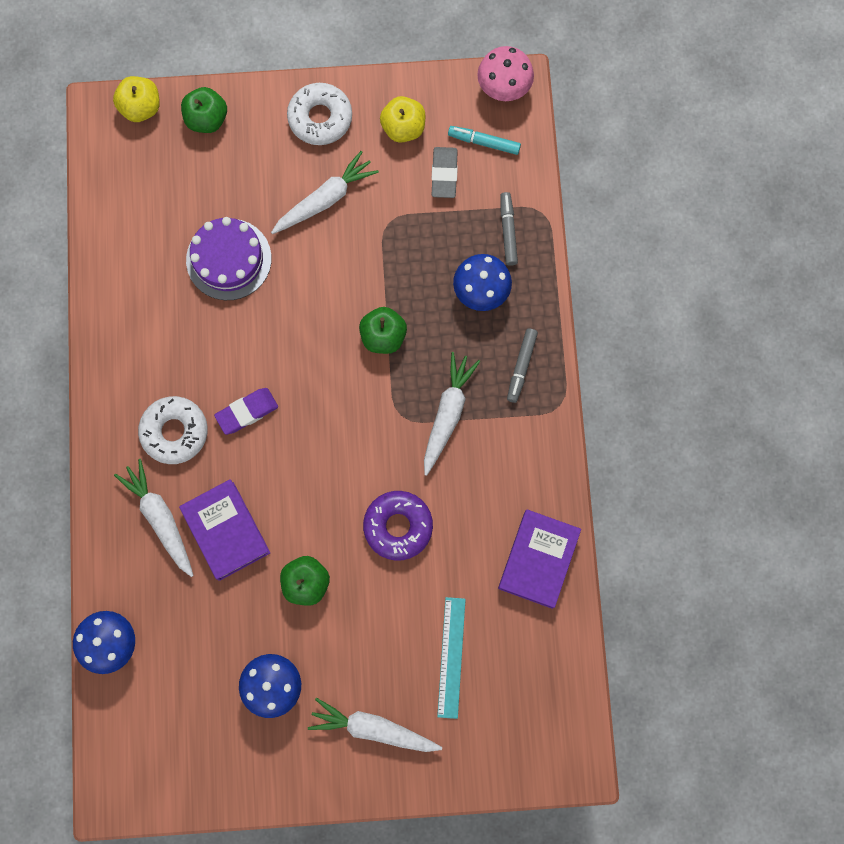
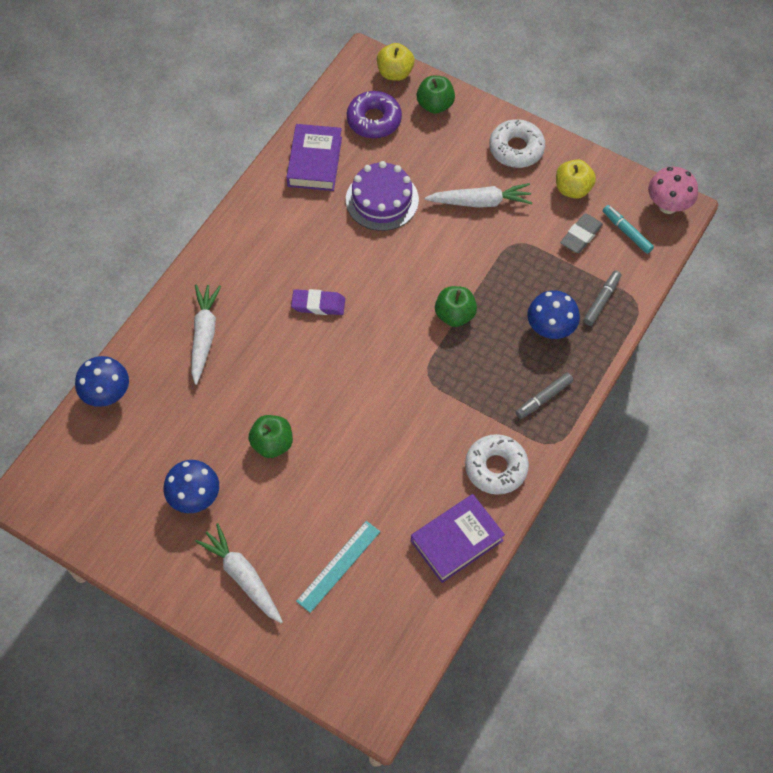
camera: 35 degrees right, 15 degrees down
white donut [138,396,208,464] -> white donut moved to [465,434,529,495]
purple book [179,479,270,581] -> purple book moved to [286,124,342,191]
purple donut [363,491,433,561] -> purple donut moved to [347,91,402,138]
white carrot [424,352,480,476] -> none

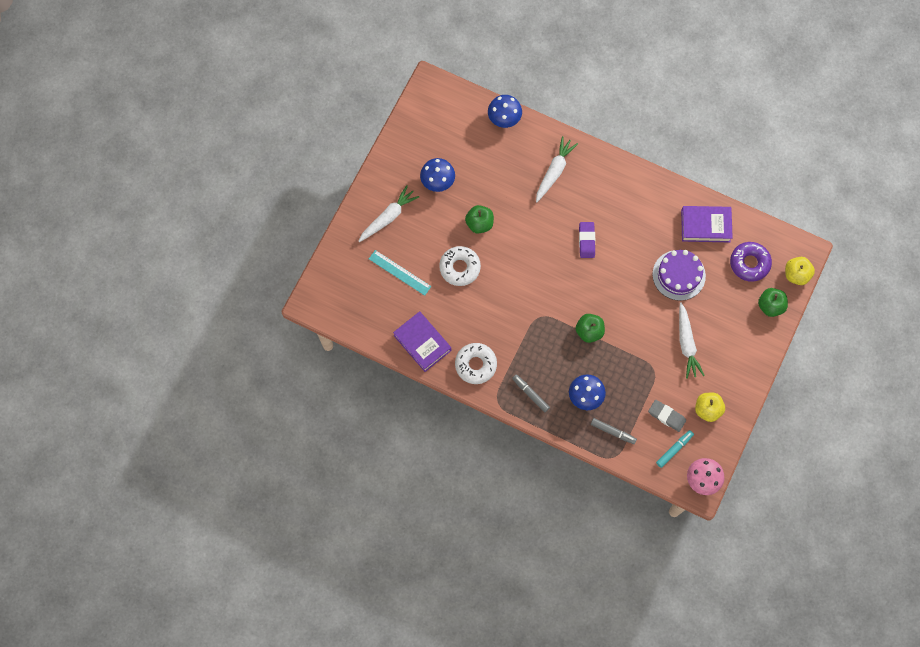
camera: 85 degrees right, 10 degrees up
white carrot [191,285,221,385] -> white carrot turned 60 degrees counterclockwise [536,136,578,202]
white donut [489,119,545,168] -> white donut moved to [439,246,481,286]

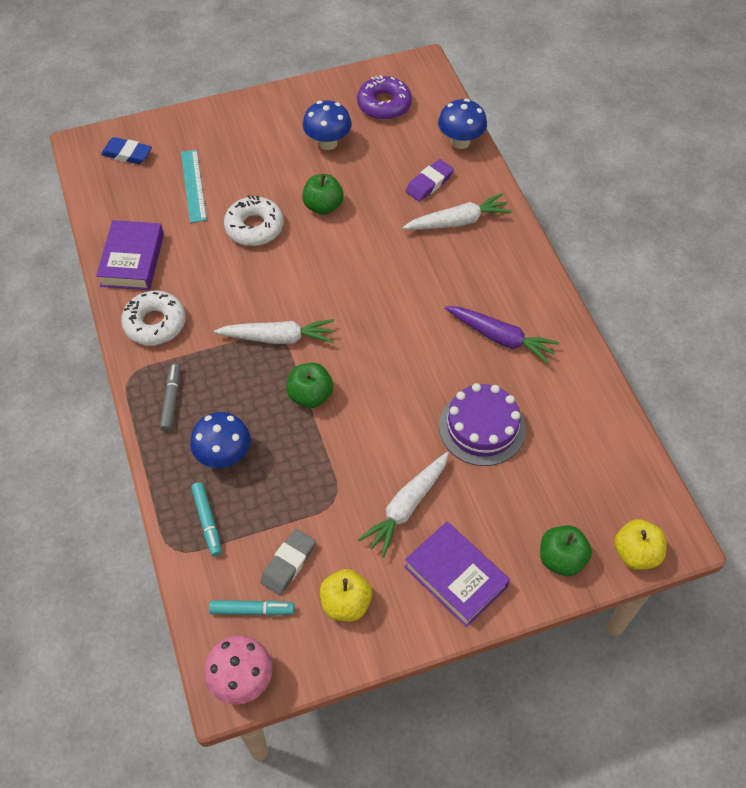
camera: 45 degrees right, 15 degrees down
white carrot [358,185,419,242] -> white carrot moved to [214,319,334,344]
purple eraser [579,222,595,258] -> purple eraser moved to [406,159,454,202]
grey marker [591,418,637,444] -> turquoise marker [191,482,222,557]
grey eraser [648,400,686,432] -> grey eraser turned 45 degrees clockwise [260,529,316,595]
purple book [681,206,733,242] -> purple book moved to [404,521,510,627]
purple donut [730,242,772,282] -> purple donut moved to [357,75,412,120]
none -> blue eraser [101,137,152,164]
none -> purple carrot [445,306,560,364]

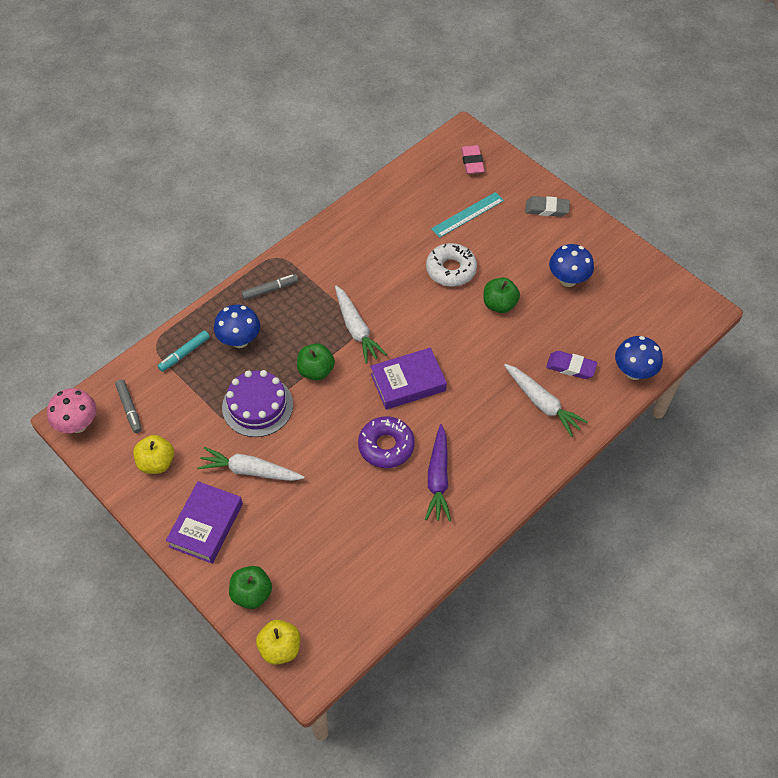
camera: 65 degrees right, 0 degrees up
purple book [96,220,164,290] -> purple book moved to [370,348,447,410]
blue eraser [101,137,152,164] -> pink eraser [461,145,485,174]
white donut [121,291,186,346] -> none
turquoise marker [209,600,294,616] -> grey marker [115,379,142,433]
grey eraser [260,529,316,595] -> grey eraser moved to [525,196,570,217]
purple donut [357,75,412,120] -> purple donut moved to [358,416,415,468]
purple cake [439,383,526,466] -> purple cake moved to [222,370,293,437]

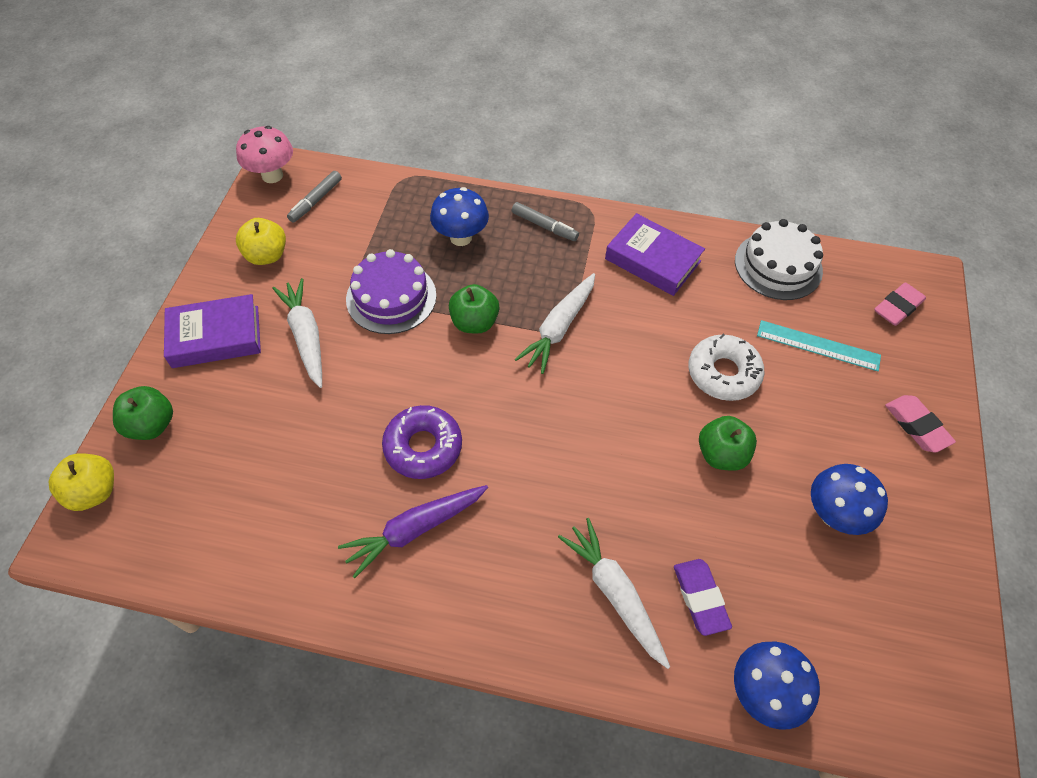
camera: 55 degrees right, 0 degrees up
turquoise marker [158,330,210,372] -> none
purple book [370,348,447,410] -> purple book moved to [605,213,705,296]
white carrot [504,364,588,437] -> white carrot turned 135 degrees clockwise [558,518,670,669]
grey eraser [525,196,570,217] -> pink eraser [885,395,956,453]
none -> white cake [735,219,823,300]

